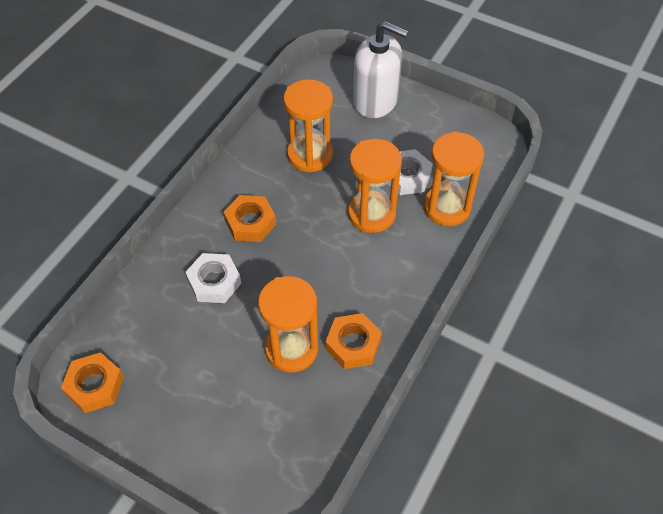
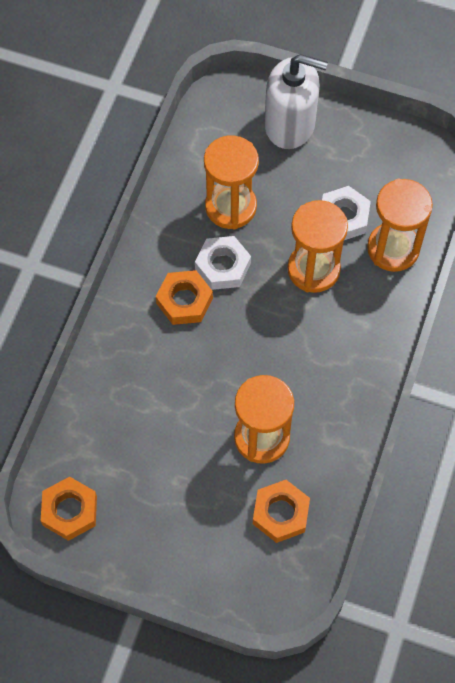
camera: 10 degrees left, 10 degrees up
white nut [185,253,241,303] -> white nut moved to [195,236,251,290]
orange nut [325,313,382,369] -> orange nut moved to [253,480,310,543]

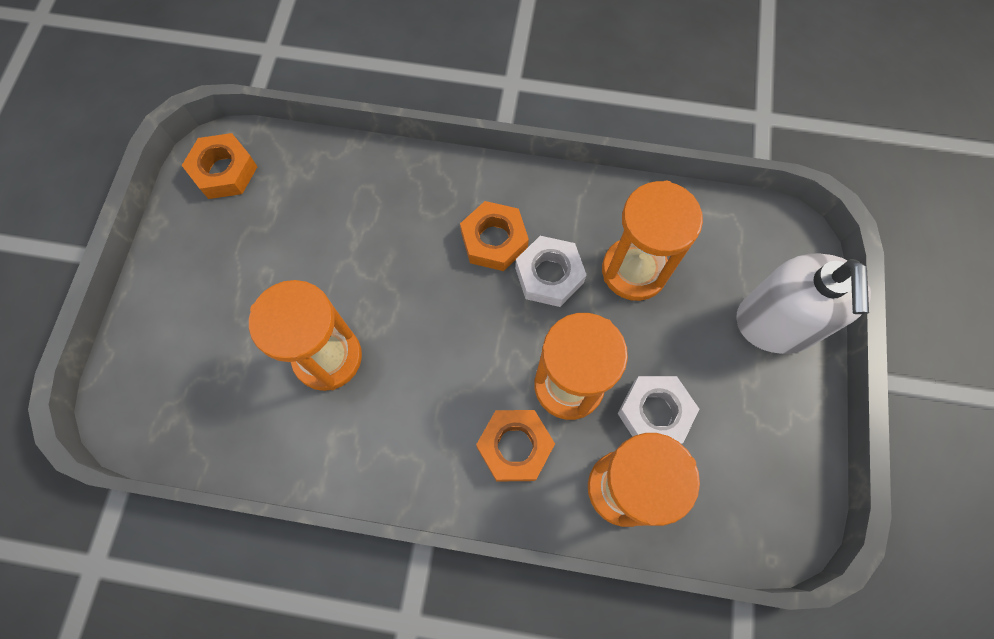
camera: 80 degrees right, 5 degrees up
orange nut [253,480,310,543] -> orange nut moved to [476,410,555,482]

